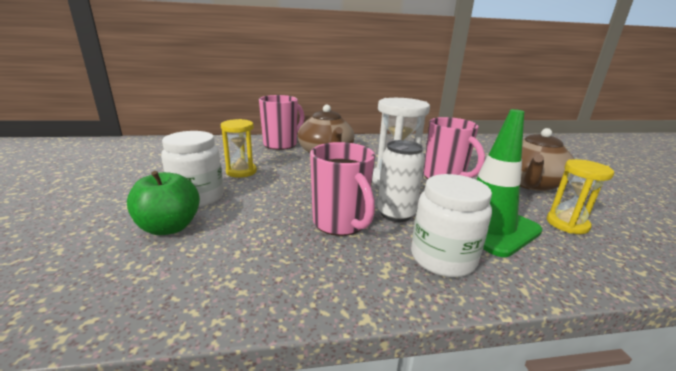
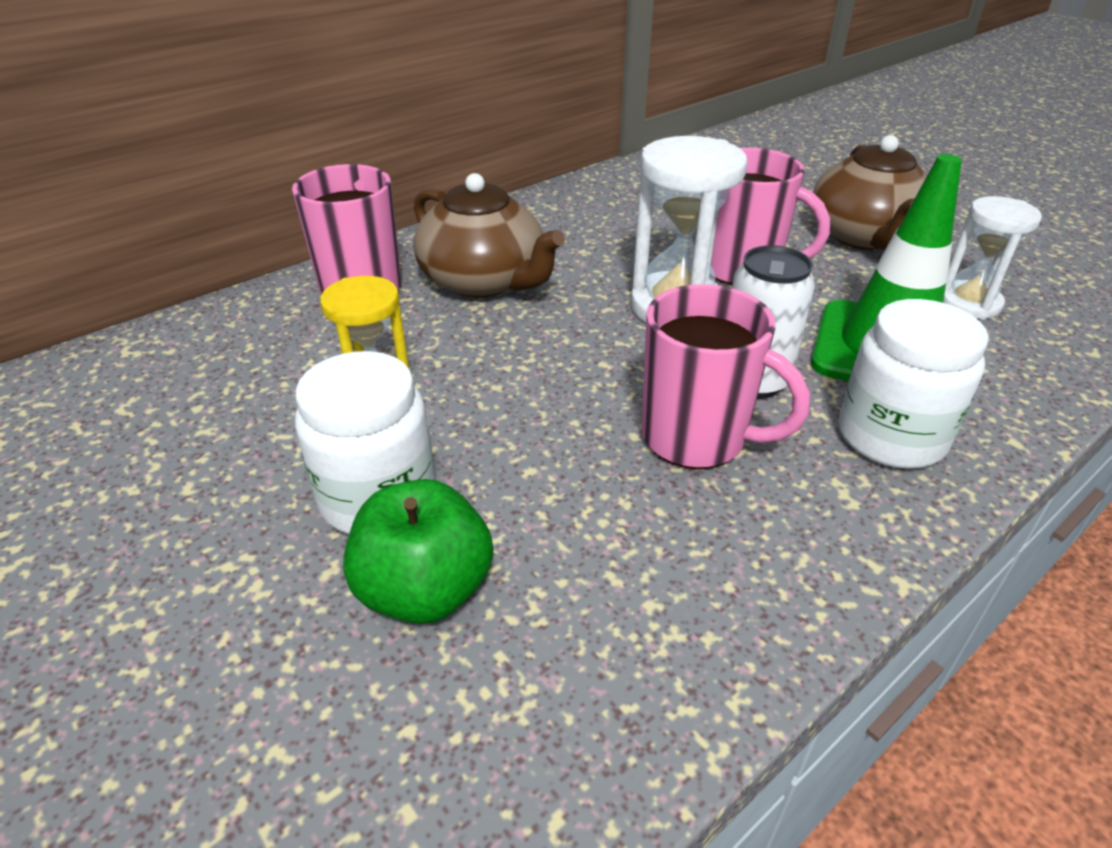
camera: 30 degrees left, 15 degrees up
yellow hourglass [547,159,614,234] -> white hourglass [944,196,1042,320]

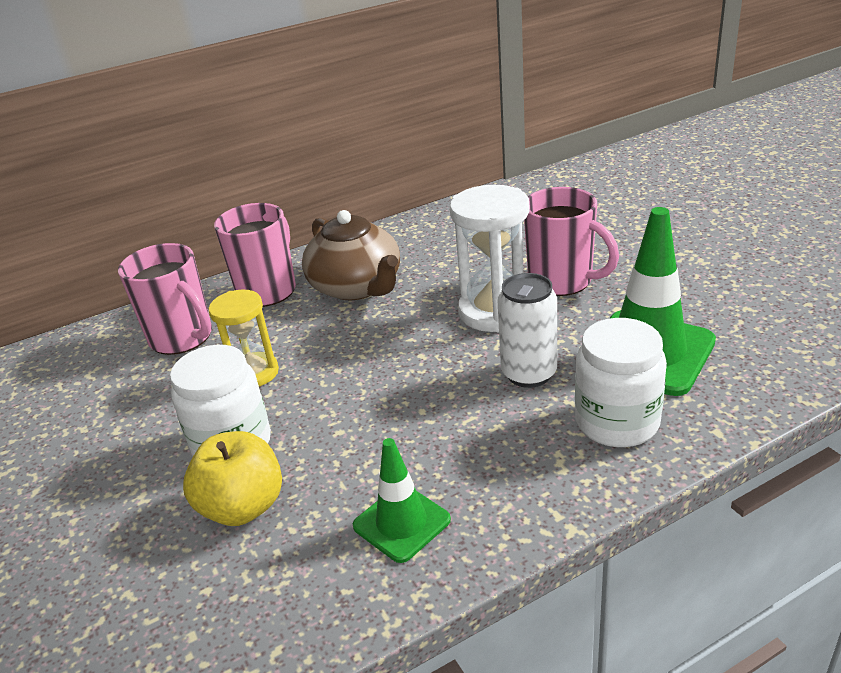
camera: 15 degrees right, 5 degrees down
green apple [343,479,493,624] -> yellow apple [183,431,282,526]
pink mug [642,284,810,469] -> pink mug moved to [118,243,212,355]
brown teapot [813,135,927,250] -> none
white hourglass [944,196,1042,320] -> none
none -> green traffic cone [353,438,451,563]

